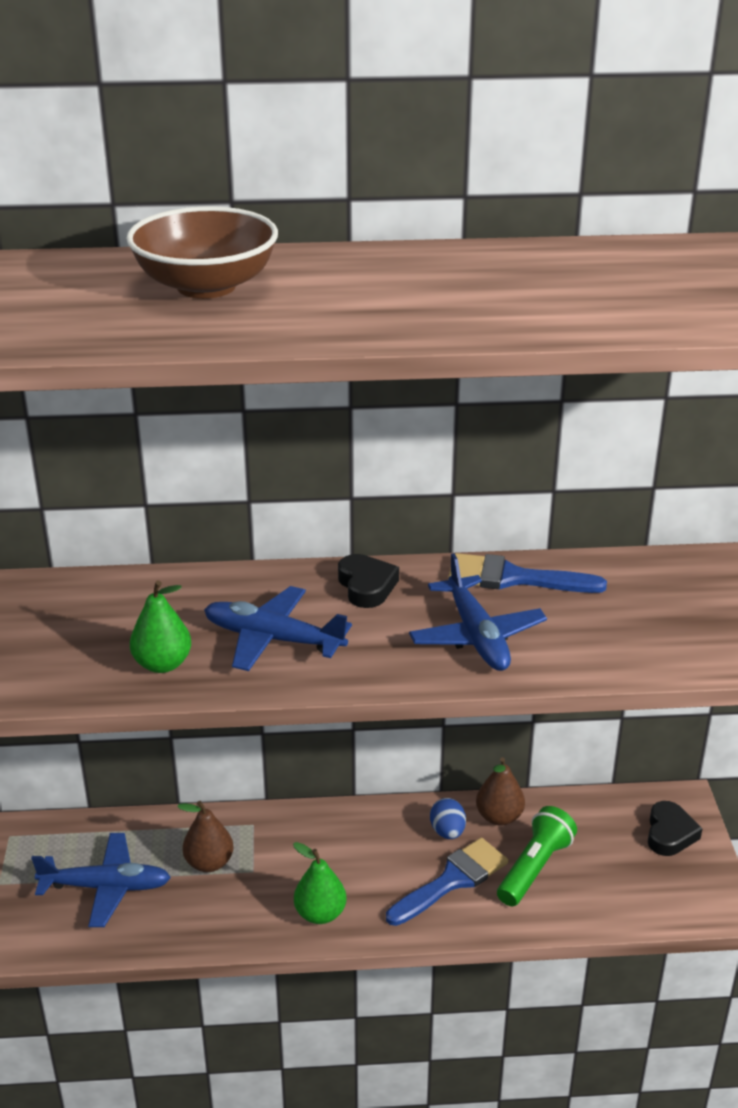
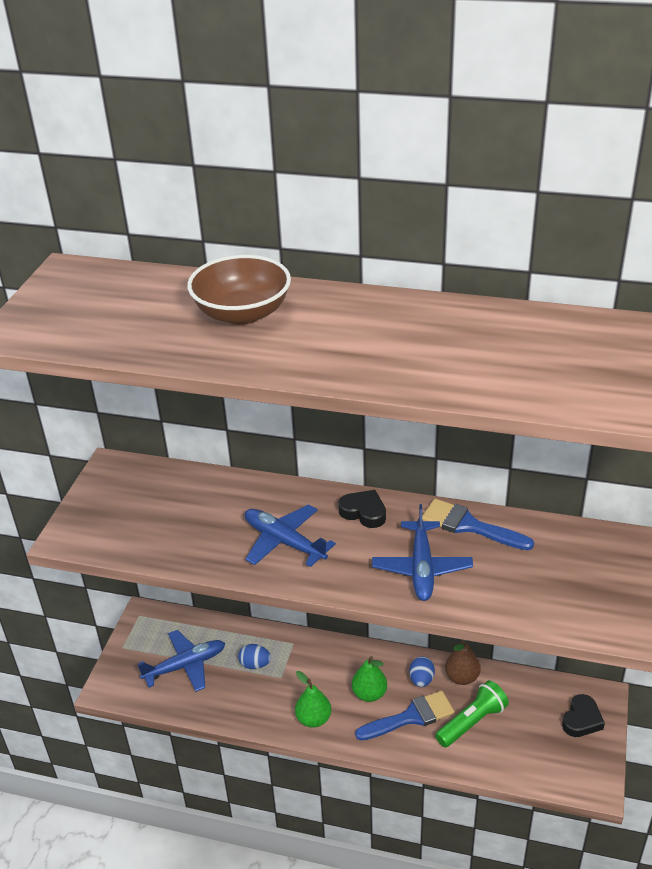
camera: 20 degrees right, 5 degrees up
blue plane [31,833,171,927] -> blue plane turned 45 degrees counterclockwise [137,630,225,692]
green pear [130,580,191,673] -> green pear moved to [352,656,387,702]
brown pear [177,801,234,872] -> blue egg [238,644,271,669]
black heart [338,554,399,608] -> black heart turned 60 degrees counterclockwise [338,490,386,528]

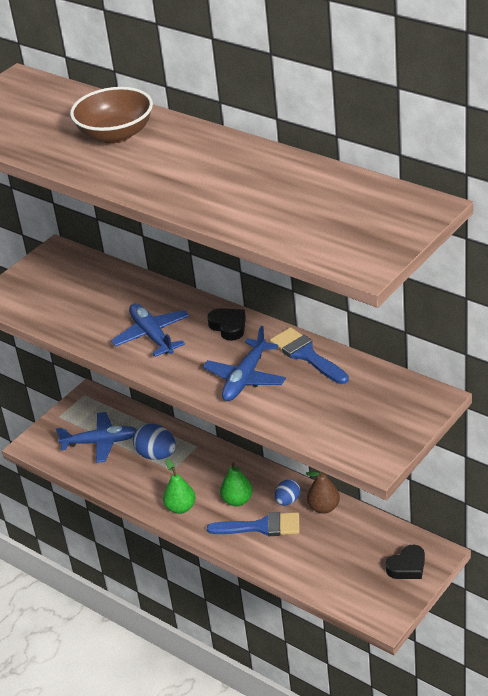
camera: 25 degrees right, 0 degrees up
blue egg [238,644,271,669] -> blue egg [133,424,176,460], size x1.57
green flashlight [435,680,509,747] -> none

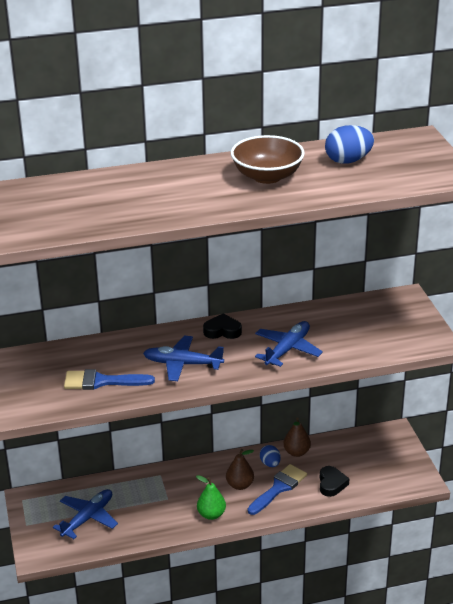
camera: 55 degrees left, 5 degrees down
brown bowl [70,87,153,144] -> brown bowl moved to [231,135,305,184]
blue egg [133,424,176,460] -> blue egg moved to [325,125,374,164]
blue plane [203,326,286,401] -> blue plane turned 120 degrees counterclockwise [255,321,323,367]
green pear [220,462,253,506] -> brown pear [226,449,254,490]
blue brush [270,327,349,384] -> blue brush moved to [64,369,155,390]
black heart [386,545,425,579] -> black heart moved to [320,466,349,497]

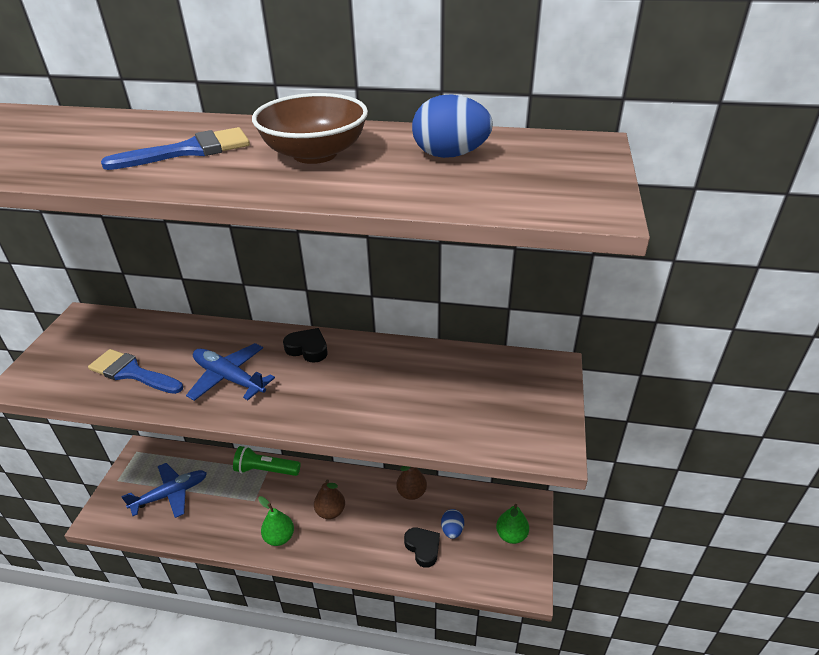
camera: 25 degrees right, 5 degrees up
blue brush [248,464,307,515] -> blue brush moved to [101,127,250,170]
blue plane [255,321,323,367] -> none
blue egg [260,445,281,467] -> blue egg moved to [441,509,464,539]
black heart [320,466,349,497] -> black heart turned 60 degrees counterclockwise [404,528,440,568]
none -> green flashlight [233,446,301,476]
none -> green pear [496,504,529,544]

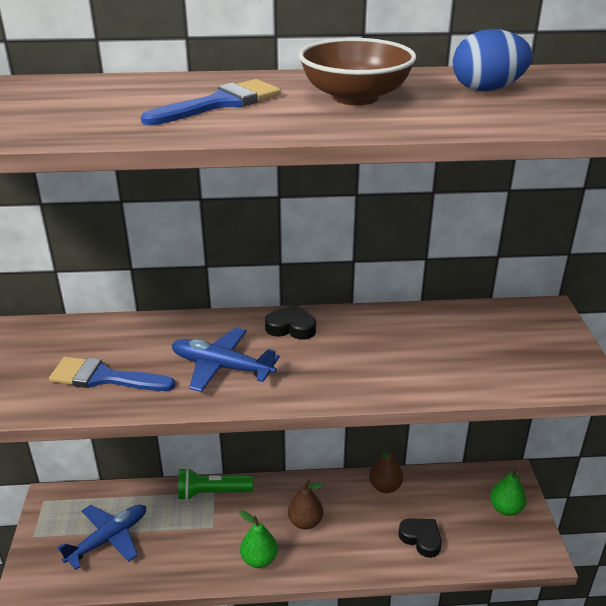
camera: 15 degrees left, 5 degrees down
blue egg [441,509,464,539] -> none

